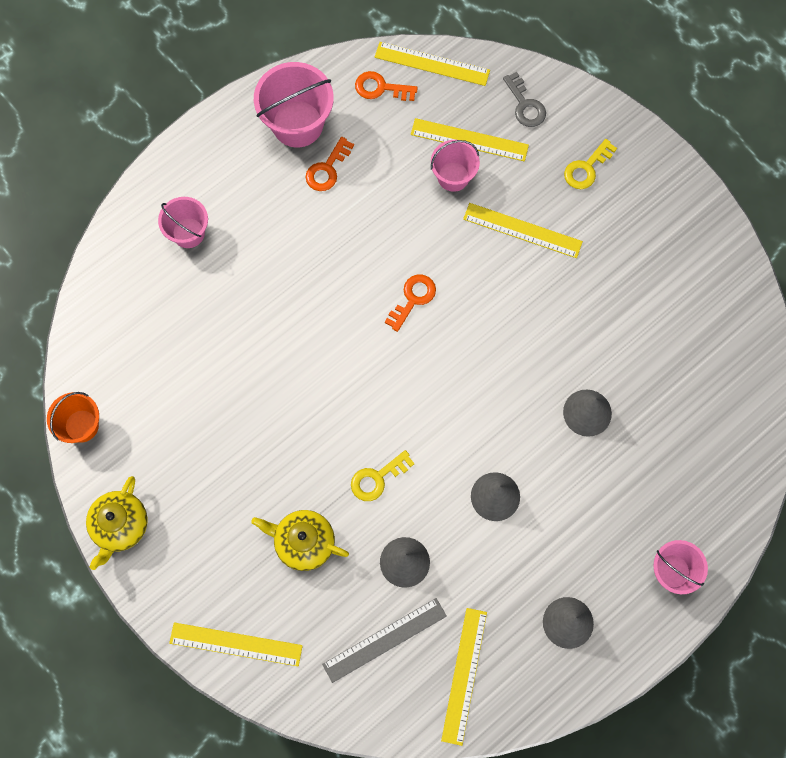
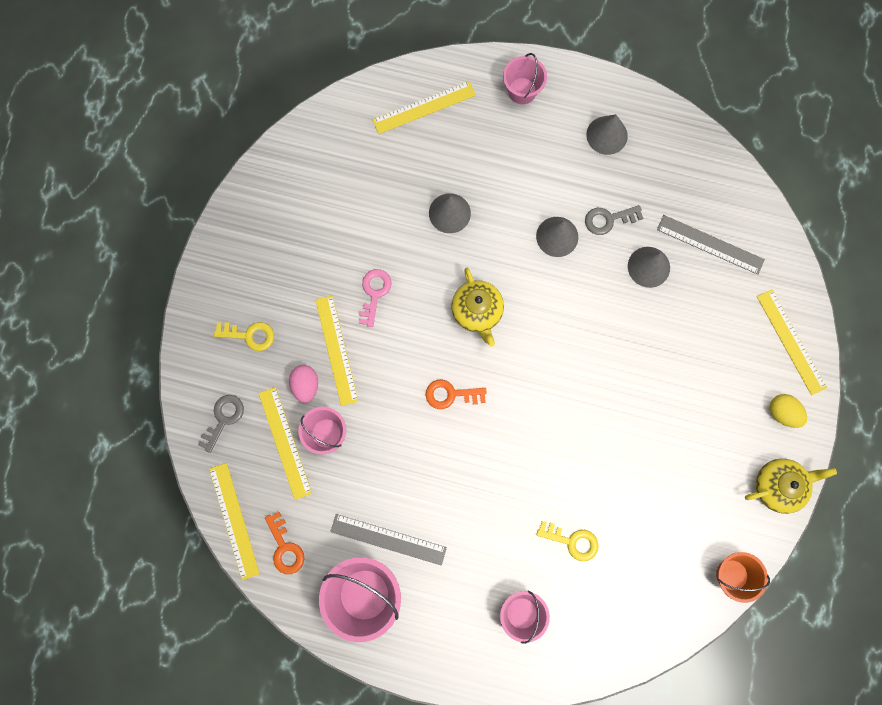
camera: 125 degrees left, 5 degrees up
yellow teapot [251,510,349,571] -> yellow teapot moved to [451,268,504,347]
orange key [306,137,354,191] -> grey ruler [330,514,447,566]
yellow key [351,450,415,501] -> yellow key moved to [536,521,599,561]
yellow ruler [441,608,487,746] -> yellow ruler moved to [372,81,476,134]
none -> pink egg [289,365,318,403]
none -> pink key [359,269,392,327]
none -> grey key [585,205,643,235]
none -> yellow egg [770,394,807,428]

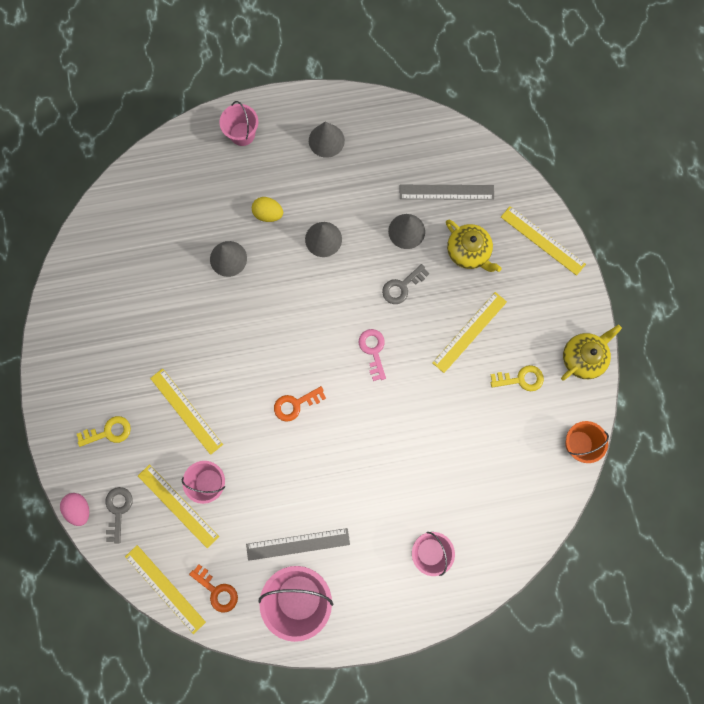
camera: 25 degrees left, 0 degrees up
pink egg [289,365,318,403] -> pink egg moved to [60,493,89,526]
pink key [359,269,392,327] -> pink key moved to [359,329,386,381]
yellow ruler [372,81,476,134] -> yellow ruler moved to [432,292,507,373]
yellow teapot [451,268,504,347] -> yellow teapot moved to [446,220,502,272]
yellow key [536,521,599,561] -> yellow key moved to [491,365,544,391]
grey key [585,205,643,235] -> grey key moved to [382,264,430,304]
yellow egg [770,394,807,428] -> yellow egg moved to [252,197,283,222]

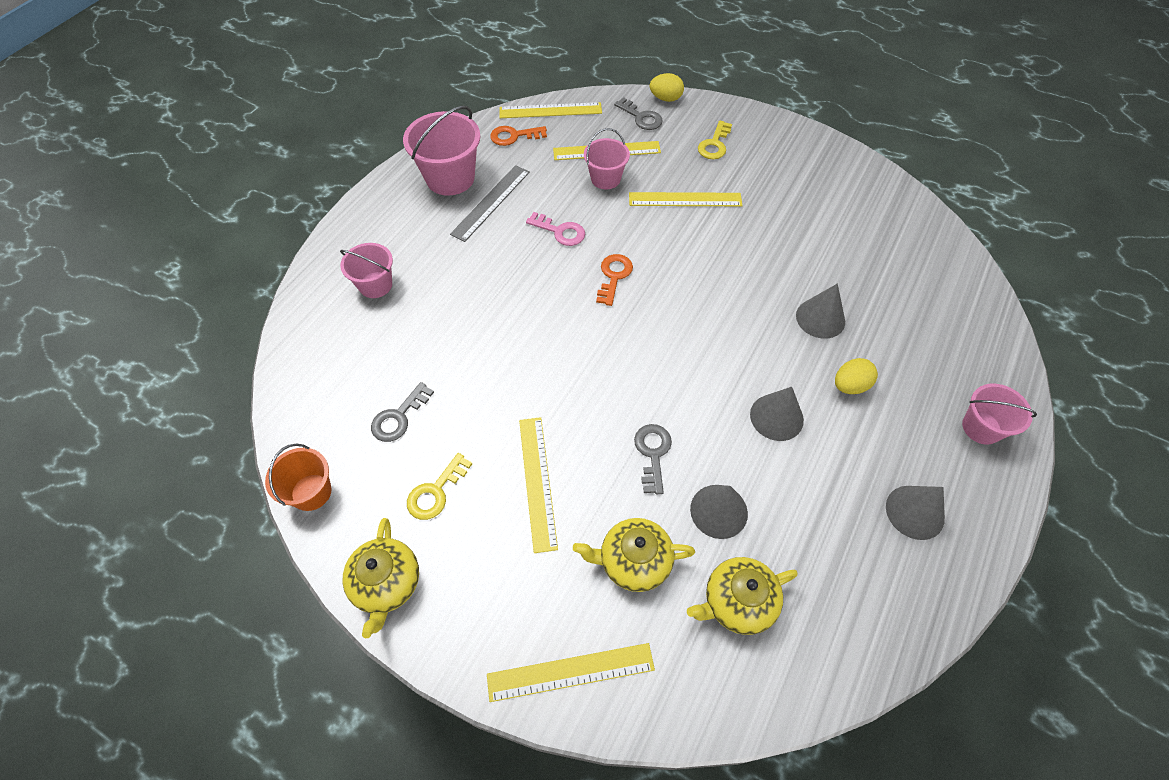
camera: 130 degrees right, 20 degrees down
pink egg [60,493,89,526] -> yellow egg [650,73,684,102]
pink key [359,329,386,381] -> pink key moved to [526,212,585,246]
grey ruler [400,185,494,200] -> yellow teapot [687,557,797,635]
none -> grey key [371,382,434,442]

